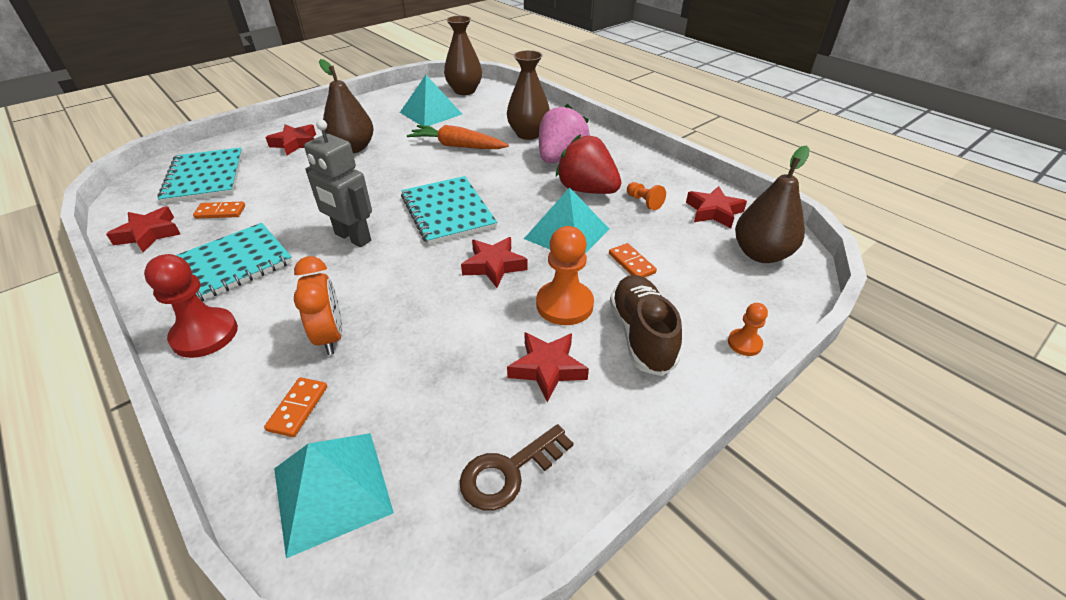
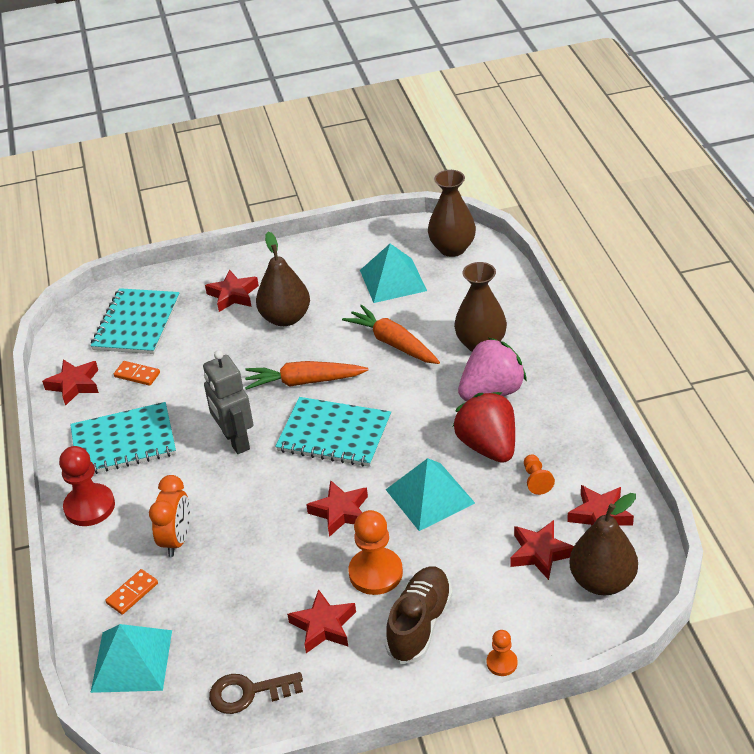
camera: 30 degrees right, 0 degrees up
turquoise notebook [401,176,497,245] -> turquoise notebook turned 75 degrees counterclockwise [275,397,391,467]
orange domino [609,243,657,278] -> none
none -> orange carrot [245,361,368,390]
none -> red star [510,520,574,580]

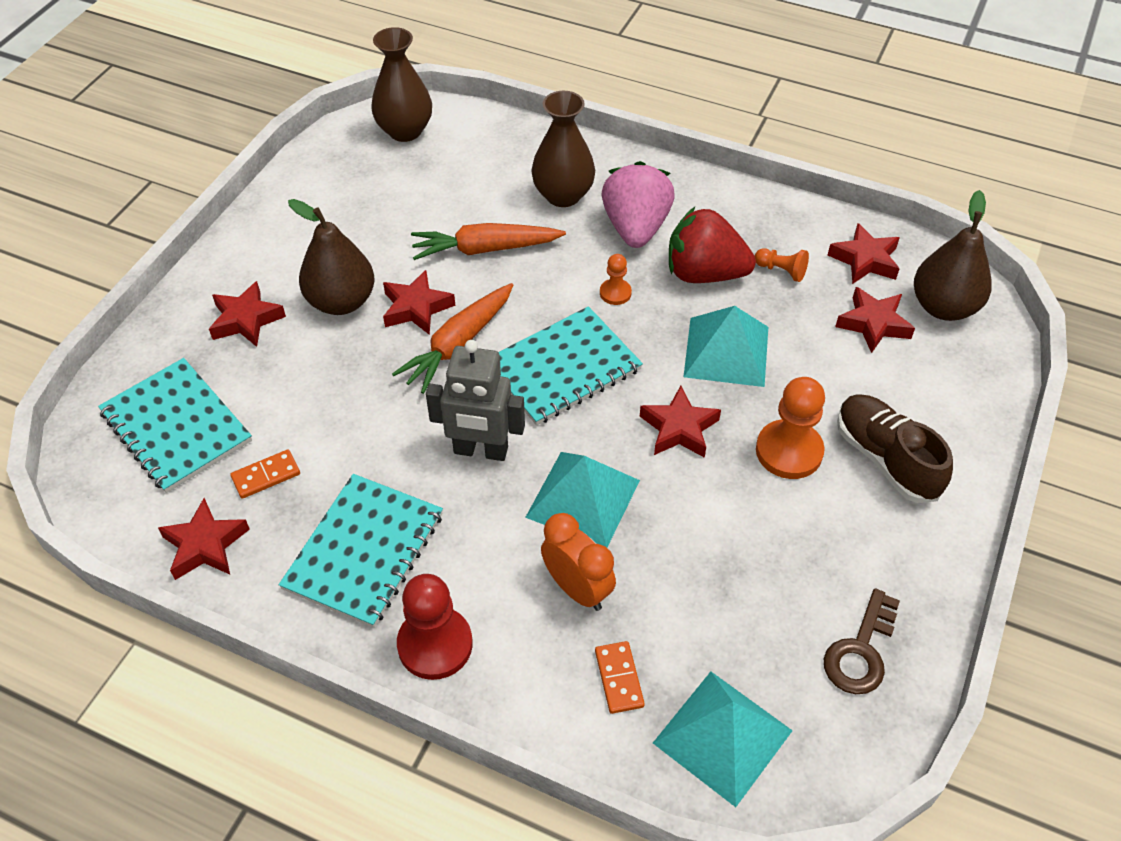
camera: 55 degrees left, 10 degrees up
red star [287,589,356,653] -> red star moved to [383,270,455,335]
turquoise pyramid [360,244,427,303] -> turquoise pyramid moved to [525,452,640,547]
orange pawn [487,630,517,676] -> orange pawn moved to [600,254,632,305]

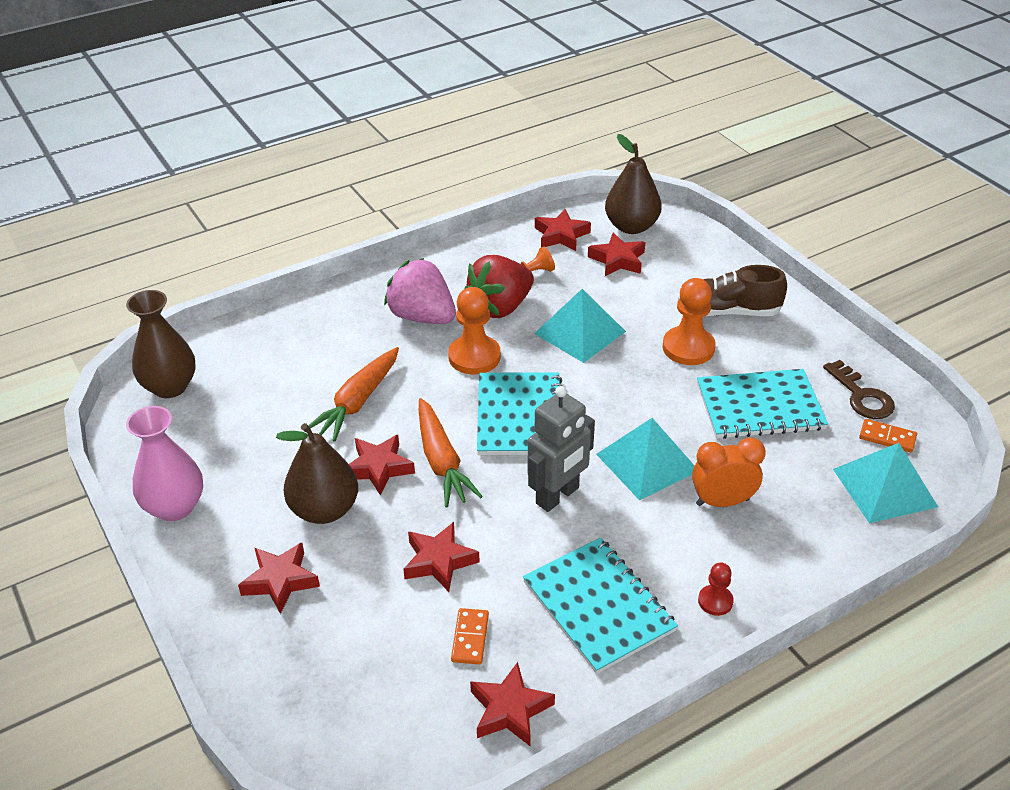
camera: 55 degrees left, 10 degrees down
turquoise notebook [98,358,252,493] -> turquoise notebook moved to [697,369,828,439]
red pawn [397,574,473,680] -> red pawn [698,563,734,616], size x0.53
brown vase [531,91,595,207] -> none
orange domino [595,641,645,714] -> orange domino moved to [859,419,917,453]
orange pawn [600,254,632,305] -> orange pawn [448,287,501,375], size x1.88
red star [640,386,721,458] -> red star moved to [403,522,480,592]
none -> pink vase [126,406,203,521]

